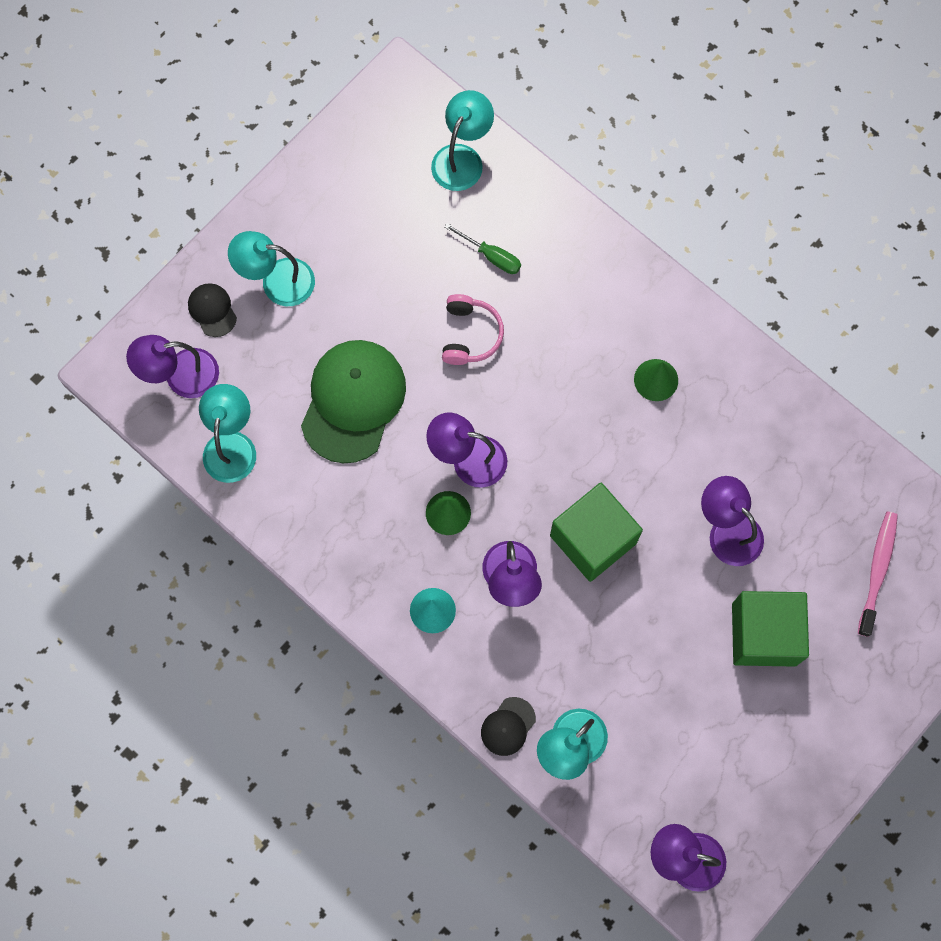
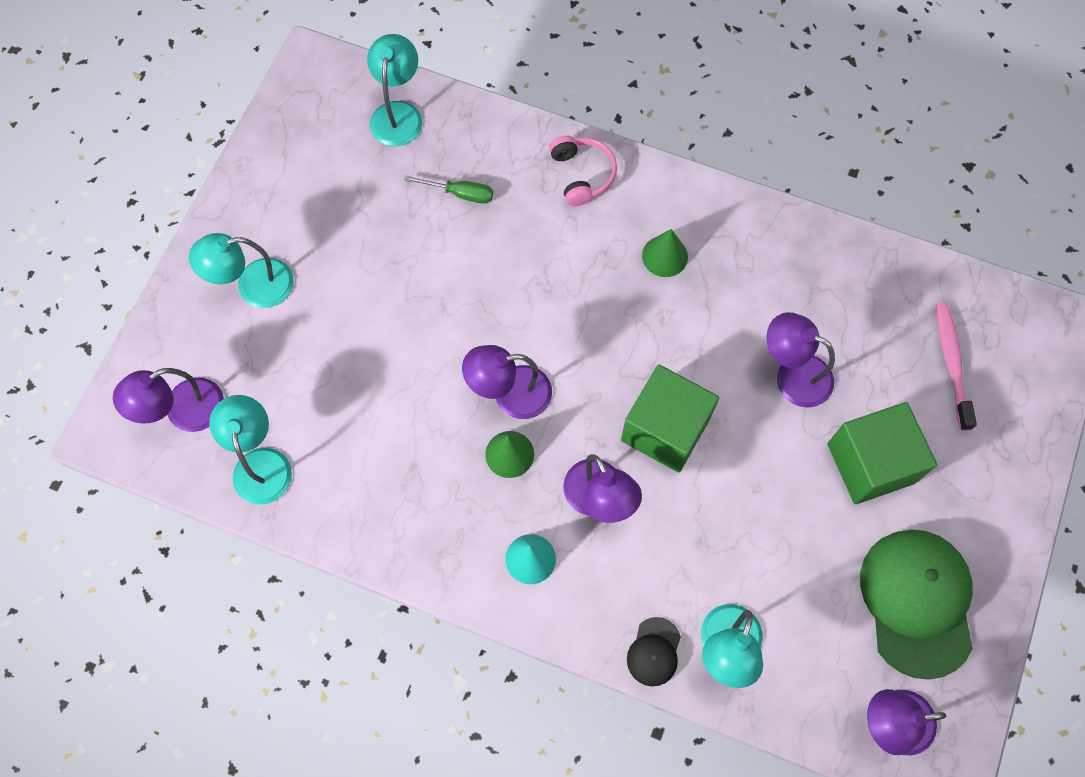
camera: 20 degrees left, 5 degrees down
black cap [188,283,237,337] -> none
green cap [301,340,406,463] -> green cap moved to [860,530,973,680]
pink headphones [442,294,504,365] -> pink headphones moved to [549,135,617,207]

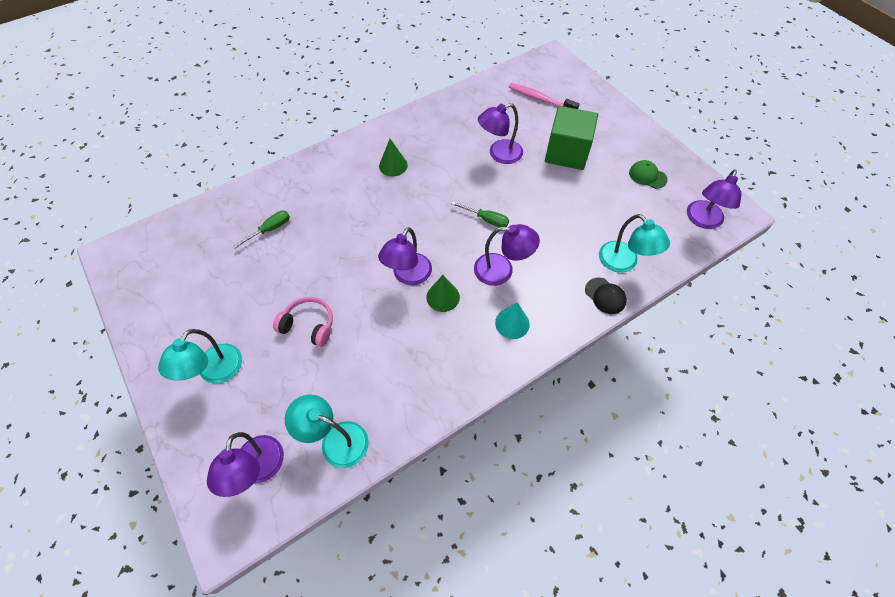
camera: 55 degrees left, 10 degrees down
turquoise lamp [367,34,422,146] -> none
pink headphones [549,135,617,207] -> pink headphones moved to [273,297,333,347]
green cube [621,365,719,472] -> green screwdriver [451,201,509,227]
green cap [860,530,973,680] -> green cap [629,160,668,189], size x0.46

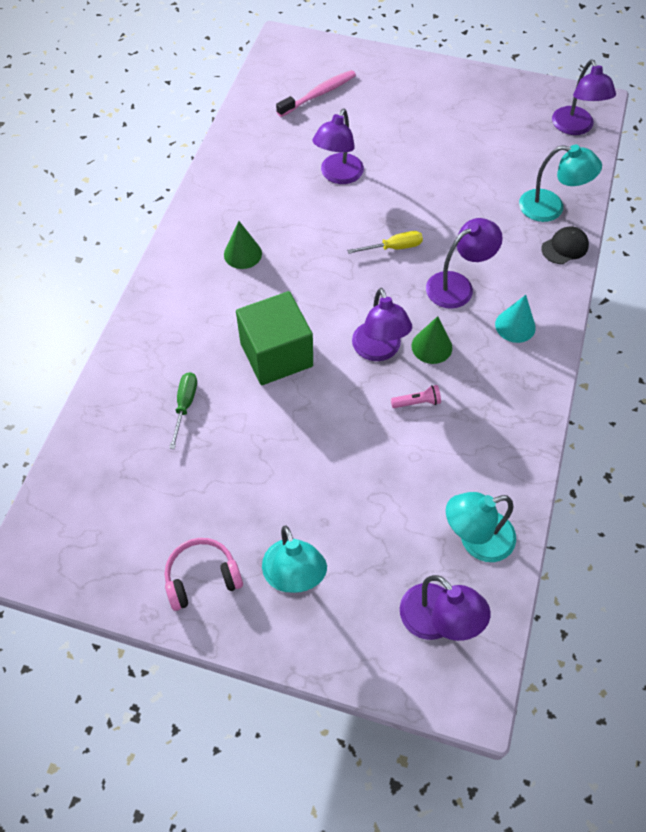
camera: 40 degrees left, 0 degrees up
pink headphones [273,297,333,347] -> pink headphones moved to [165,538,243,611]
green screwdriver [451,201,509,227] -> yellow screwdriver [347,231,423,254]
pink toothbrush [509,83,579,109] -> pink toothbrush turned 150 degrees clockwise [276,70,356,117]
green cube [545,106,598,170] -> green cube moved to [236,291,313,385]
black cap [585,278,627,314] -> black cap turned 45 degrees counterclockwise [541,226,589,264]
green cap [629,160,668,189] -> none
none -> pink flashlight [391,385,441,408]

